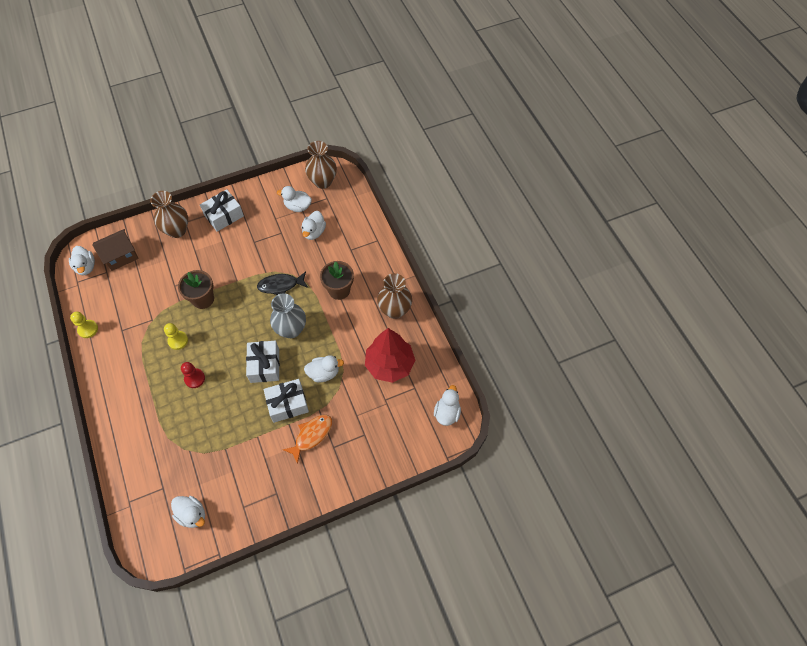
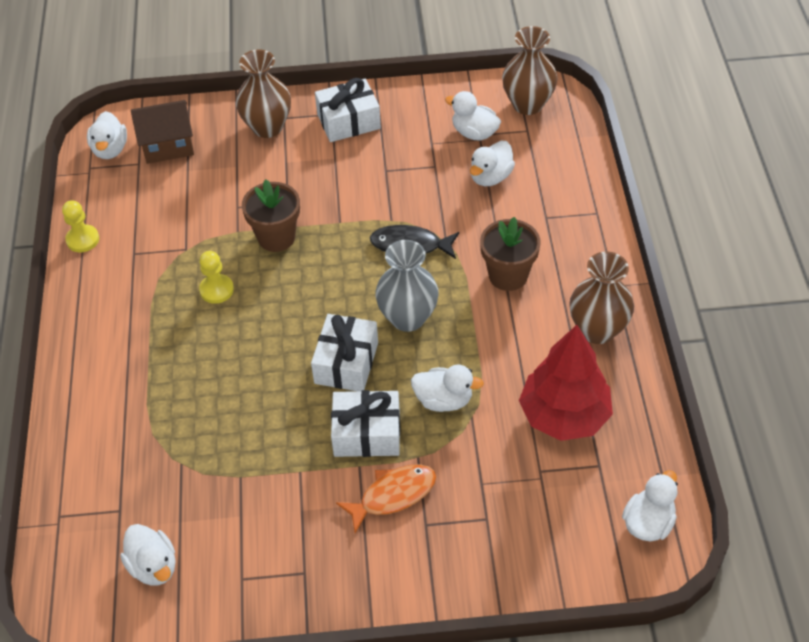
camera: 20 degrees right, 10 degrees down
red pawn [181,362,205,388] -> none

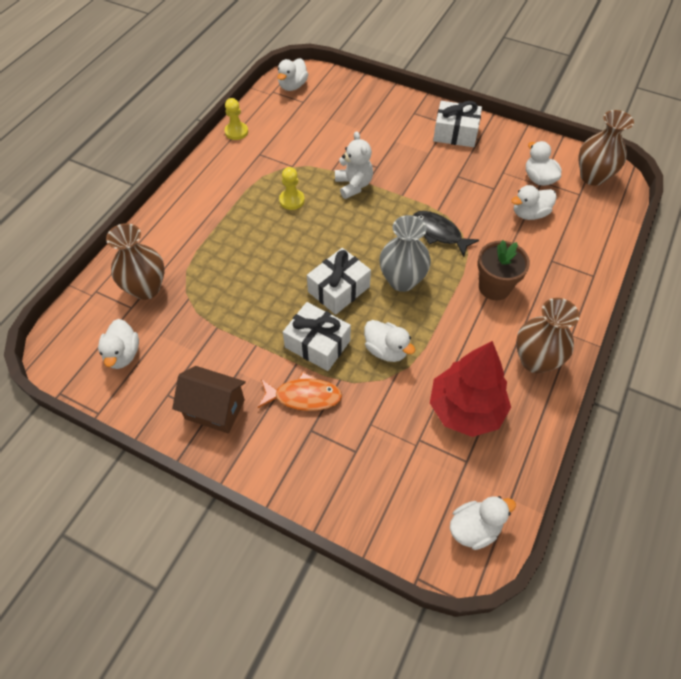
camera: 30 degrees right, 5 degrees up
brown house [131,100,194,164] -> brown house moved to [172,366,246,434]
brown vase [236,49,291,138] -> brown vase moved to [106,223,165,300]
brown flower pot [242,179,300,252] -> white teddy bear [335,131,373,199]

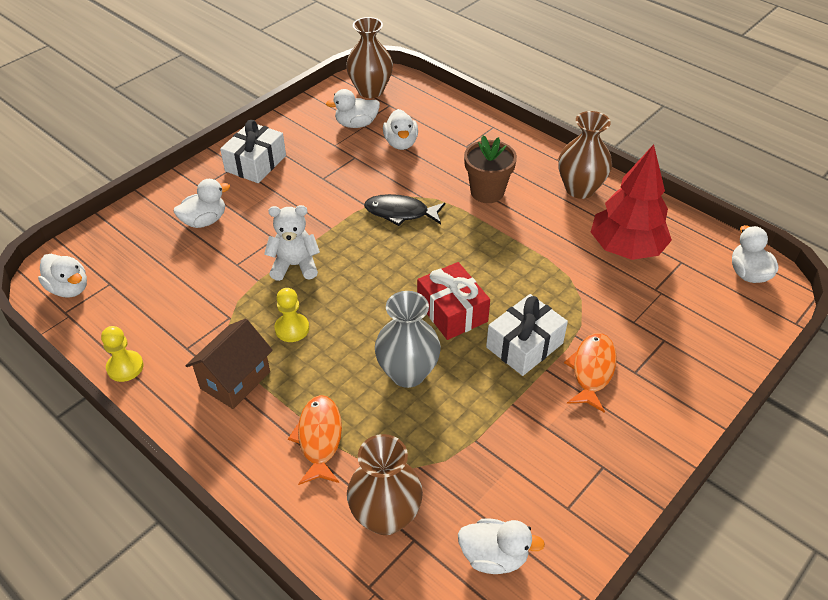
camera: 75 degrees left, 10 degrees down
brown house [172,366,246,434] -> brown house moved to [186,318,273,409]
white gift [307,248,371,315] -> red gift [417,262,490,340]
white duck [364,320,415,362] -> white duck moved to [174,179,230,228]
grey vase [379,215,431,292] -> grey vase moved to [375,291,441,388]
black fish [413,211,479,257] -> black fish turned 45 degrees clockwise [364,194,445,226]
none -> orange fish [288,395,342,485]

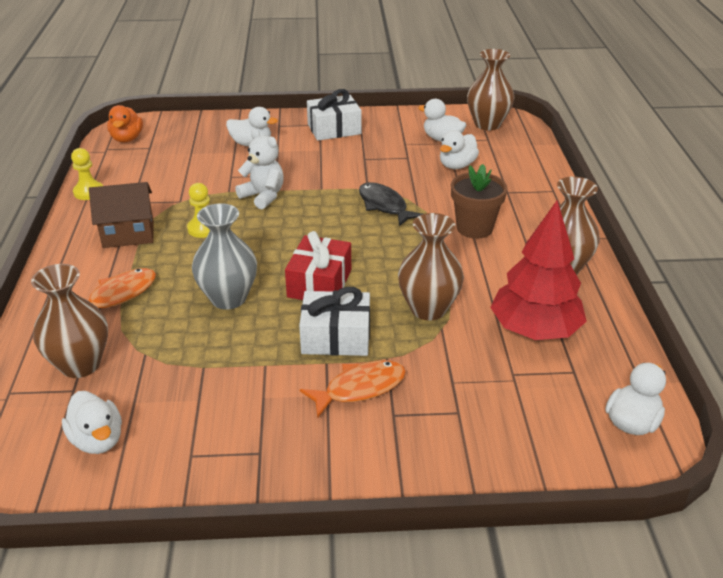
camera: 45 degrees right, 10 degrees down
white duck [38,254,87,298] -> orange duck [107,105,143,142]
none -> brown vase [398,213,464,320]

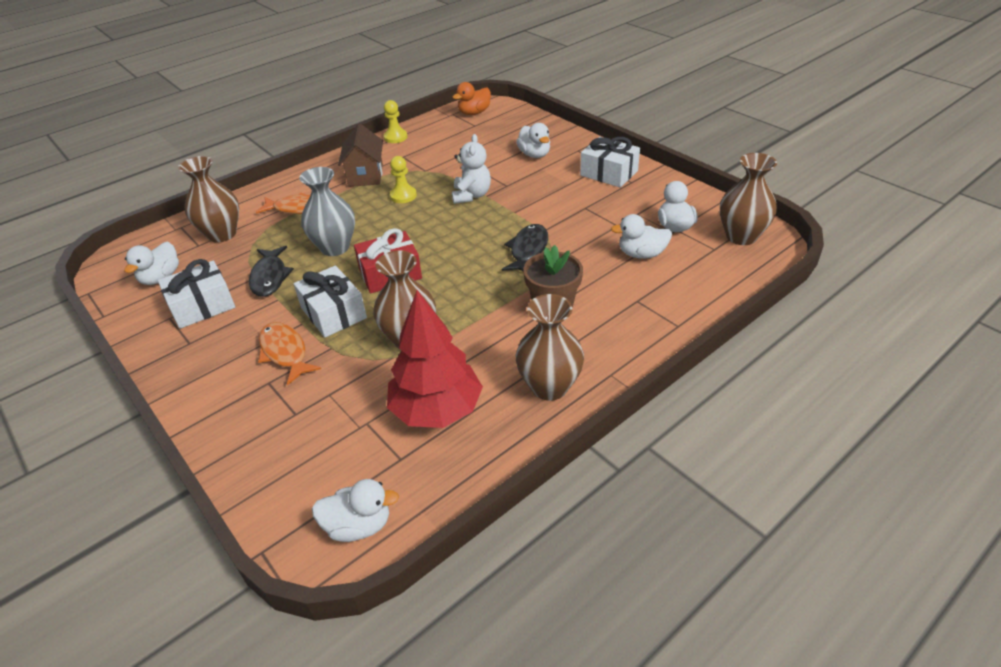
camera: 55 degrees right, 5 degrees up
brown house [89,182,154,248] -> brown house turned 45 degrees clockwise [338,124,383,187]
orange fish [300,360,406,418] -> orange fish turned 150 degrees counterclockwise [258,322,321,385]
none -> white gift [158,259,235,329]
none -> black fish [249,246,294,297]

